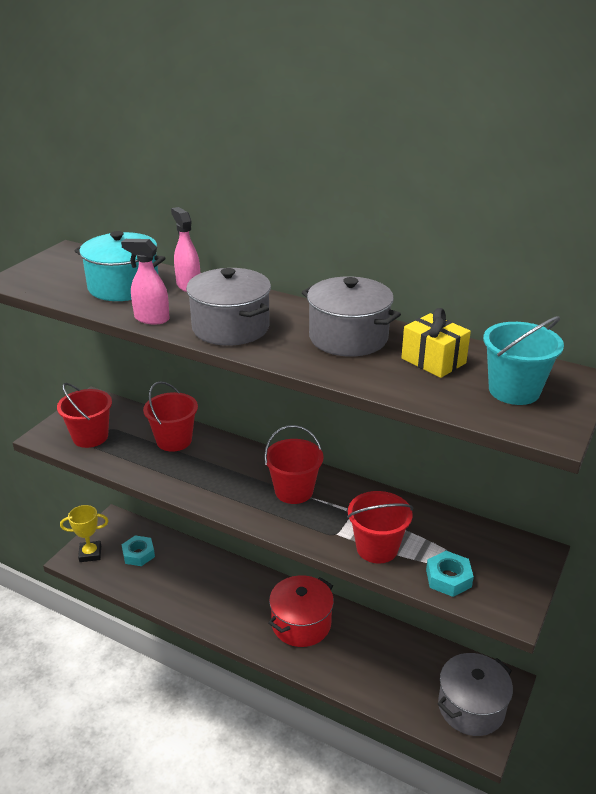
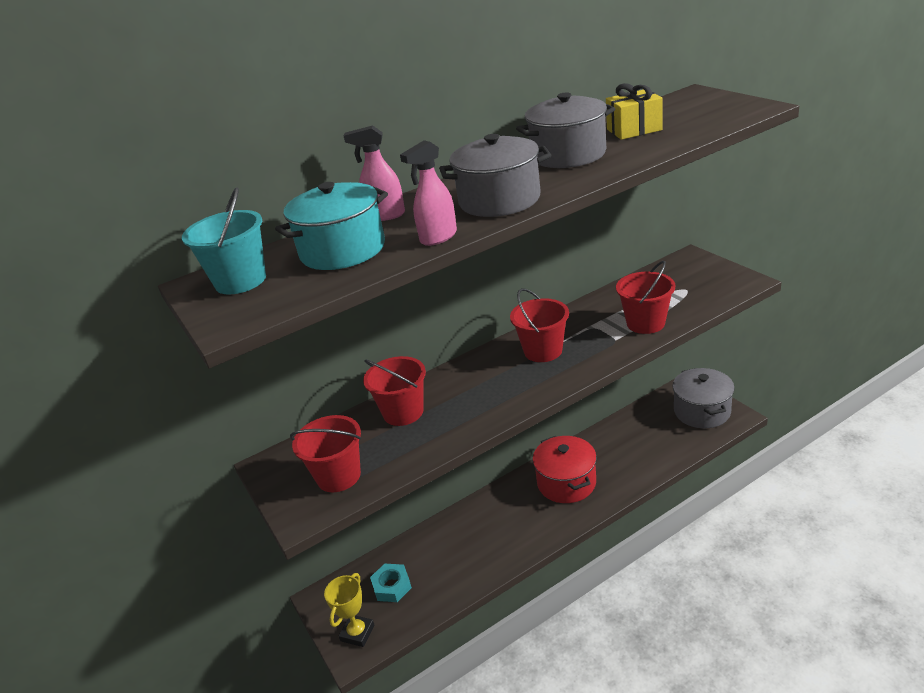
camera: 55 degrees left, 0 degrees up
turquoise nut [426,551,474,597] -> none
turquoise bucket [483,316,564,405] -> turquoise bucket moved to [182,187,266,295]

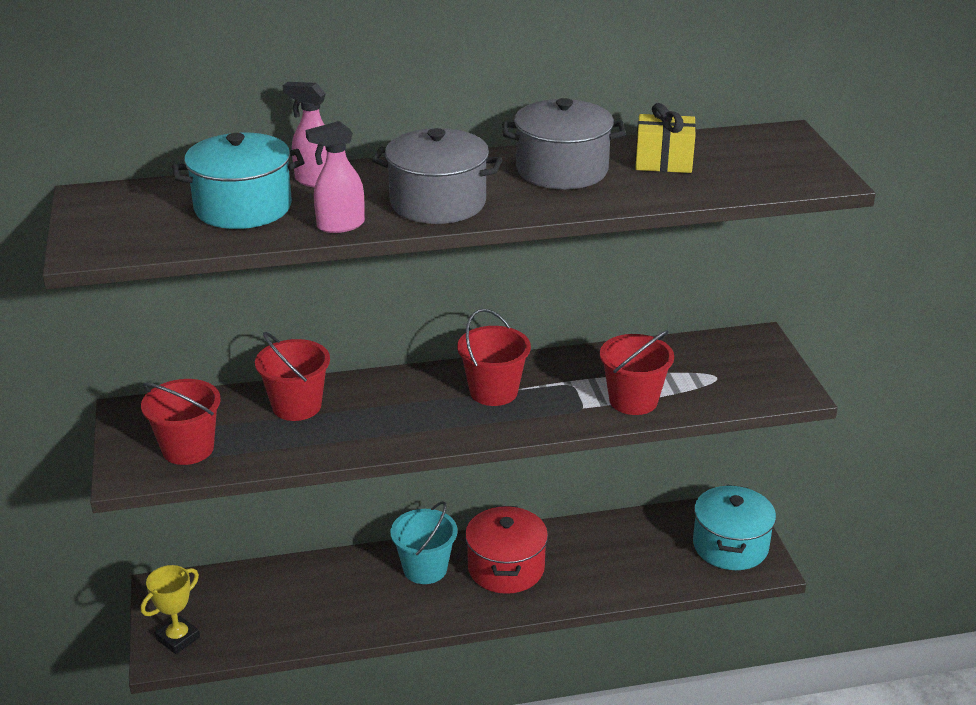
camera: 15 degrees right, 0 degrees up
turquoise bucket [182,187,266,295] -> turquoise bucket moved to [390,501,458,584]
turquoise nut [370,564,412,602] -> none
grey pot [672,368,735,428] -> turquoise pot [693,485,776,570]

